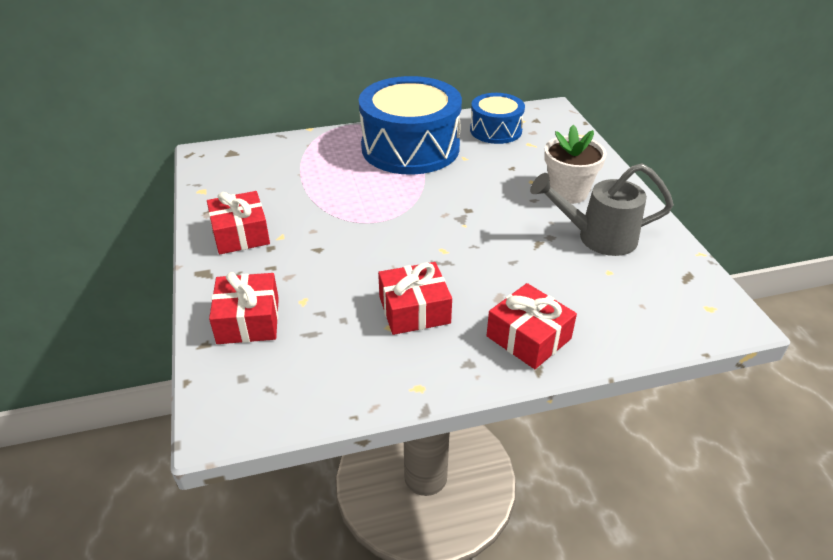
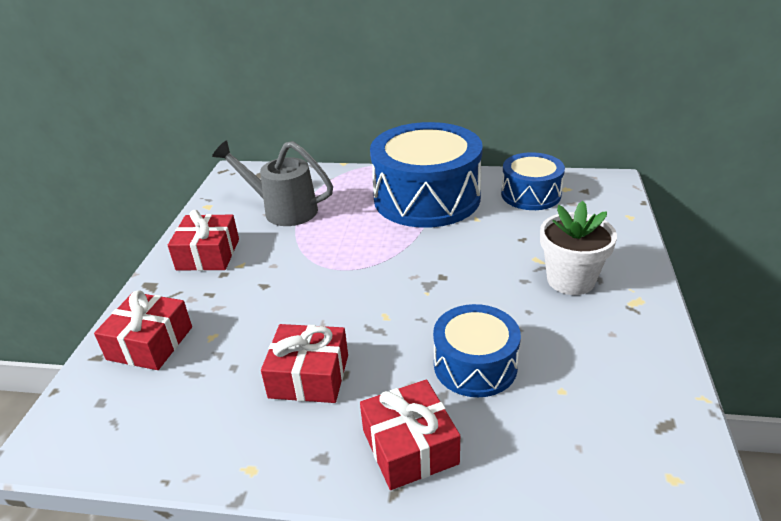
camera: 25 degrees right, 5 degrees down
grey watering can [530,163,674,256] -> grey watering can moved to [212,140,333,226]
none -> blue drum [433,304,521,397]

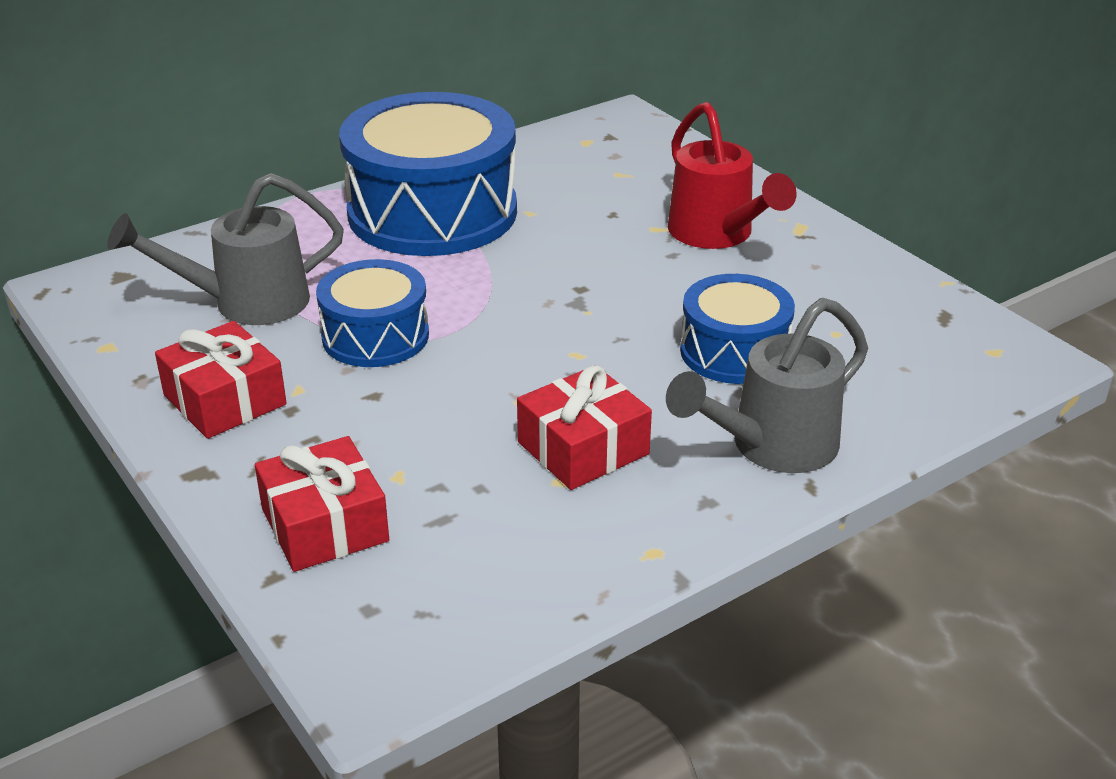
camera: 45 degrees left, 0 degrees up
red gift [360,379,460,490] -> grey watering can [666,298,868,473]
blue drum [501,152,565,210] -> blue drum moved to [316,259,429,367]
white flower pot [540,201,617,295] -> red watering can [668,102,797,249]

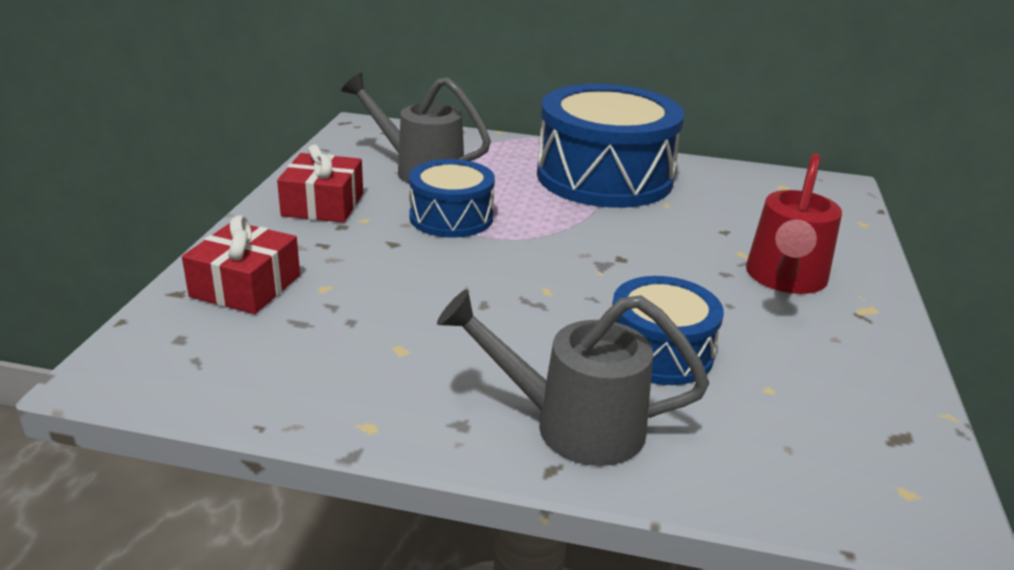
camera: 45 degrees right, 5 degrees down
red gift [517,365,652,490] -> none

